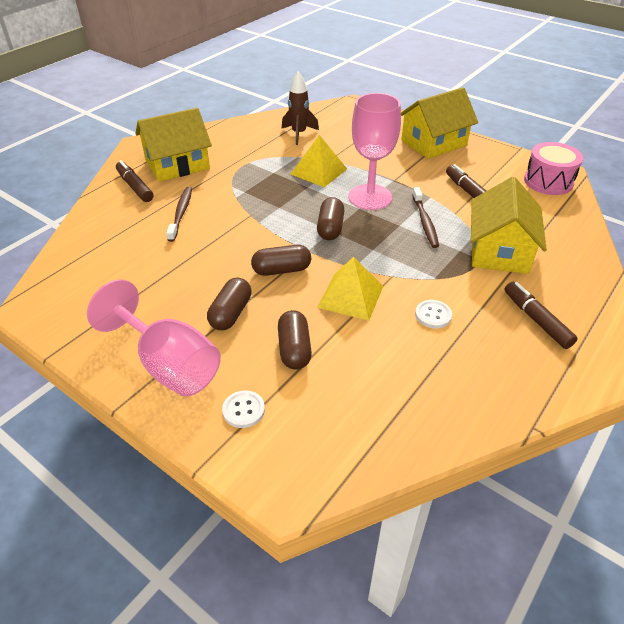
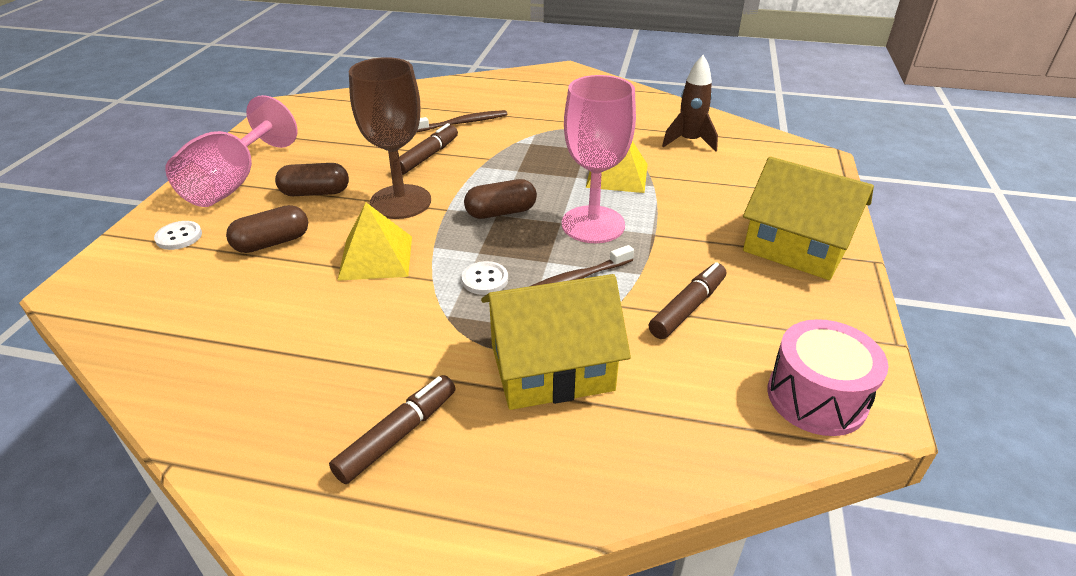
camera: 65 degrees right, 5 degrees down
brown marker [116,160,153,202] -> brown marker moved to [399,123,458,175]
yellow house [135,108,212,182] -> none
brown capsule [251,245,311,276] -> brown goblet [349,57,431,219]
white button [415,300,452,328] -> white button moved to [461,261,508,295]

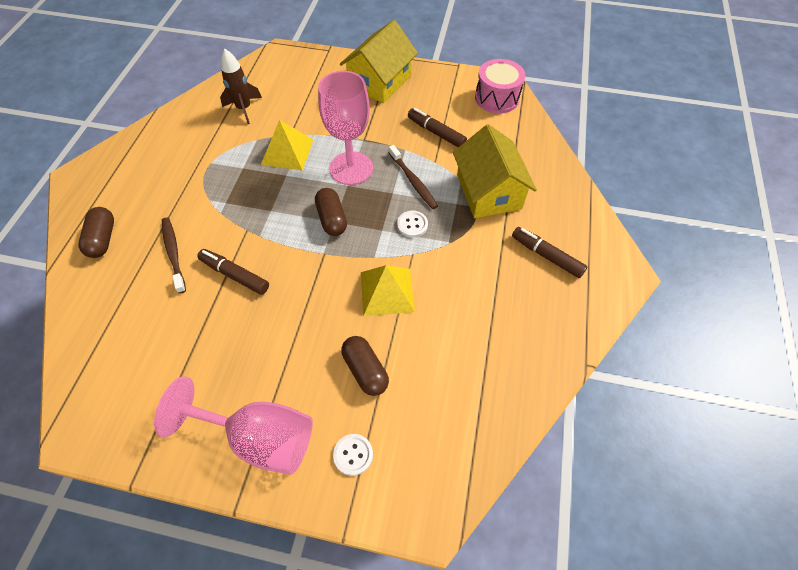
camera: 90 degrees left, 20 degrees up
brown capsule [275,163,349,196] -> brown capsule moved to [79,207,114,258]
brown goblet [349,57,431,219] -> none

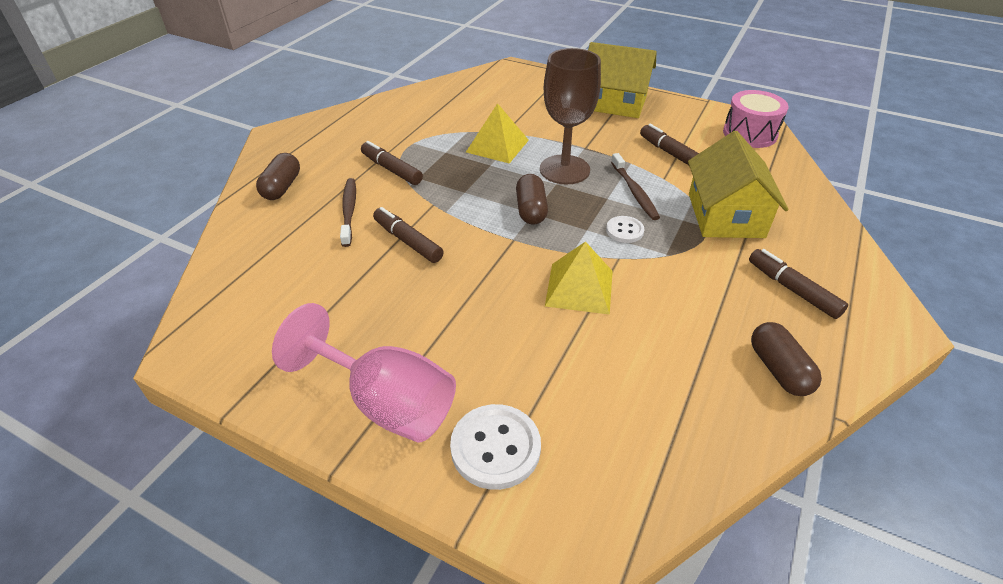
camera: 15 degrees right, 15 degrees down
brown rocket [220,48,262,124] -> none
pink goblet [318,71,373,185] -> brown goblet [540,48,601,185]
white button [333,434,373,476] -> white button [450,404,541,490], size x1.71
yellow house [340,20,418,103] -> yellow house turned 60 degrees clockwise [588,42,656,118]
brown capsule [341,336,389,396] -> brown capsule moved to [751,322,822,396]
none -> brown marker [361,141,423,185]

